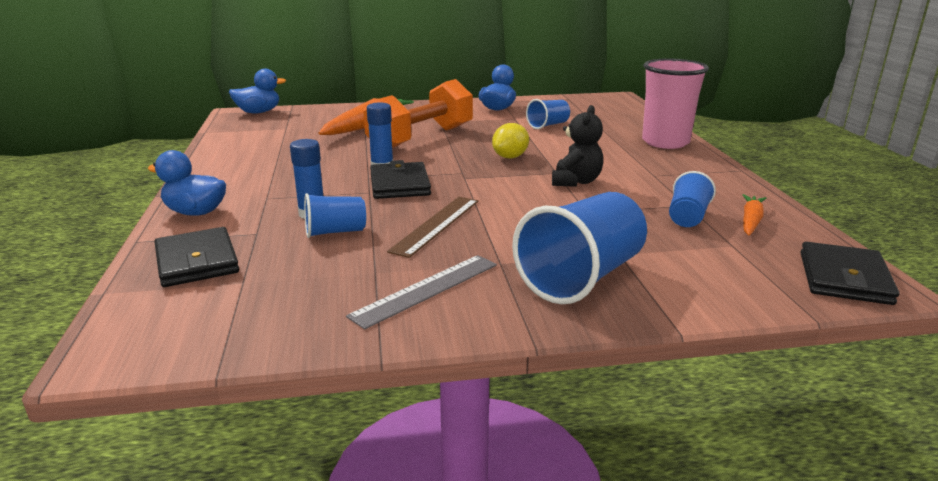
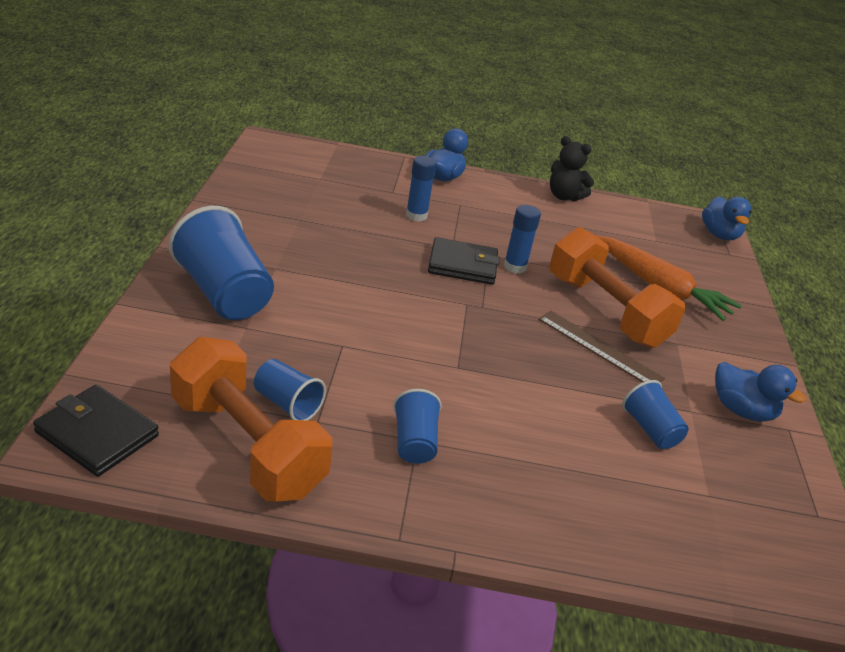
camera: 100 degrees right, 10 degrees up
black wallet [154,227,239,287] -> none
blue cup [304,193,366,238] -> blue cup moved to [393,389,442,464]
grey ruler [346,255,497,329] -> none
brown ruler [387,197,478,258] -> brown ruler moved to [538,311,665,383]
yellow lemon [492,123,529,159] -> none
black teddy bear [552,105,603,187] -> black teddy bear moved to [550,136,594,201]
pink cup [642,58,709,149] -> none
orange carrot [743,194,766,236] -> orange dumbbell [170,337,332,501]

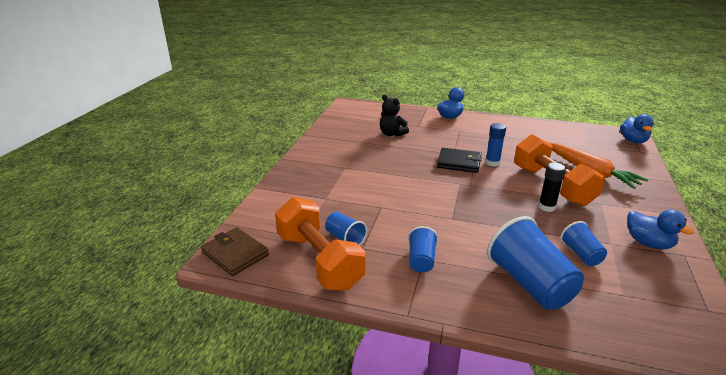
camera: 15 degrees right, 5 degrees down
black wallet [33,385,159,477] -> brown wallet [201,227,269,276]
blue cup [168,206,274,320] -> blue cup moved to [487,216,584,310]
blue glue stick [406,156,437,222] -> none
brown ruler [538,311,665,383] -> black glue stick [538,162,566,212]
black teddy bear [550,136,594,201] -> black teddy bear moved to [380,95,409,136]

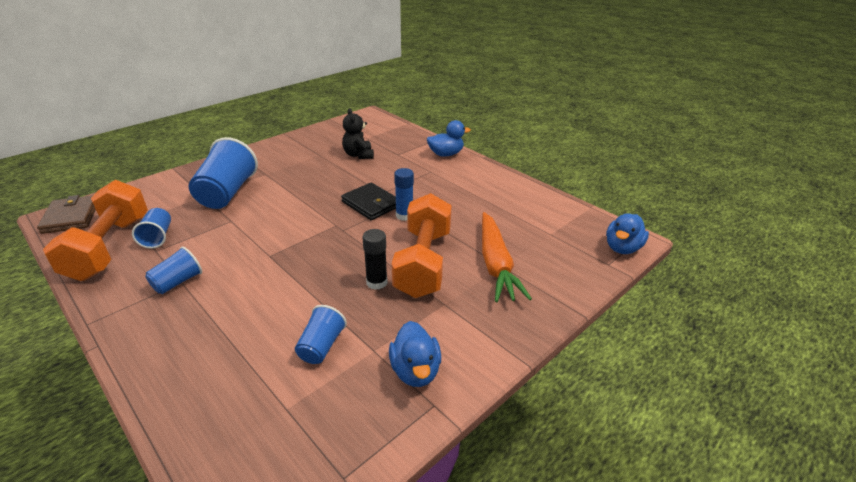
camera: 30 degrees right, 5 degrees up
blue cup [487,216,584,310] -> blue cup moved to [189,137,258,209]

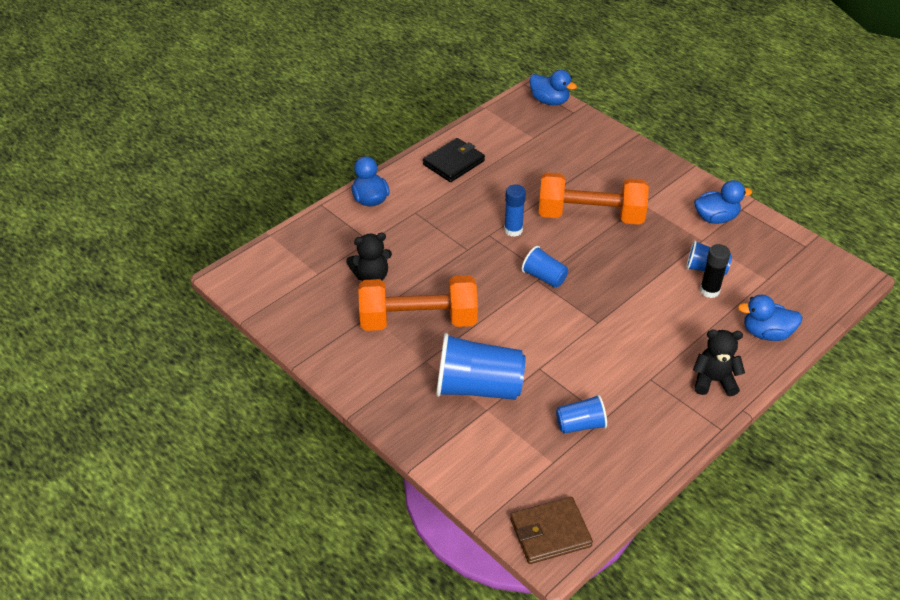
camera: 90 degrees left, 10 degrees up
orange dumbbell [43,180,148,281] -> orange dumbbell moved to [359,275,478,331]
blue cup [145,247,202,294] -> blue cup moved to [522,246,568,288]
black wallet [341,182,396,220] -> black wallet moved to [423,138,485,182]
black glue stick [363,229,388,290] -> black glue stick moved to [700,244,730,298]
orange carrot [482,212,532,302] -> none
none -> black teddy bear [693,330,745,396]
none -> blue duck [738,295,803,341]

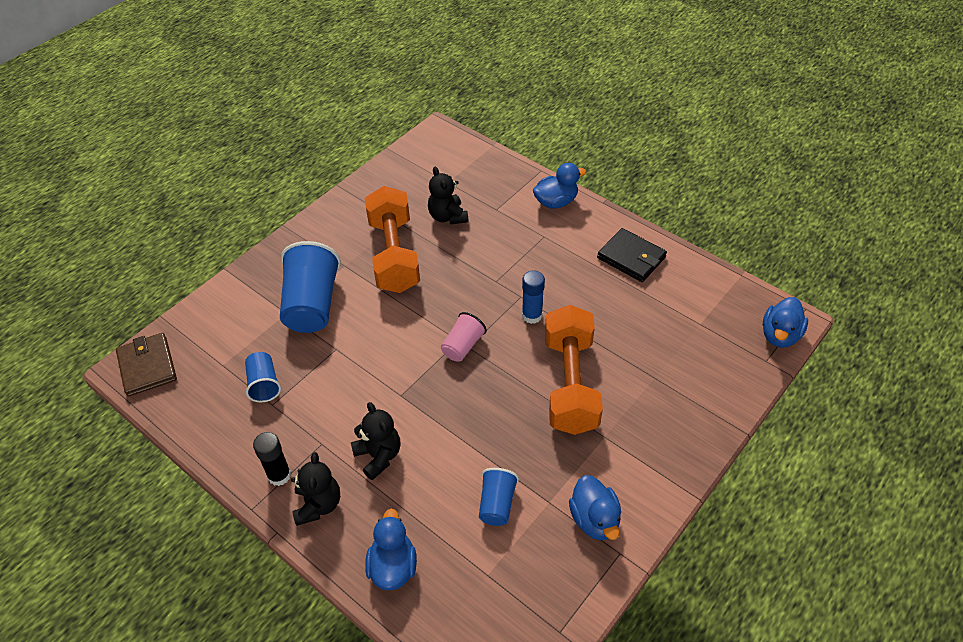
camera: 85 degrees right, 5 degrees up
blue cup [522,246,568,288] -> pink cup [441,312,487,361]
black glue stick [700,244,730,298] -> black glue stick moved to [253,432,291,486]
none -> black teddy bear [351,402,401,480]

